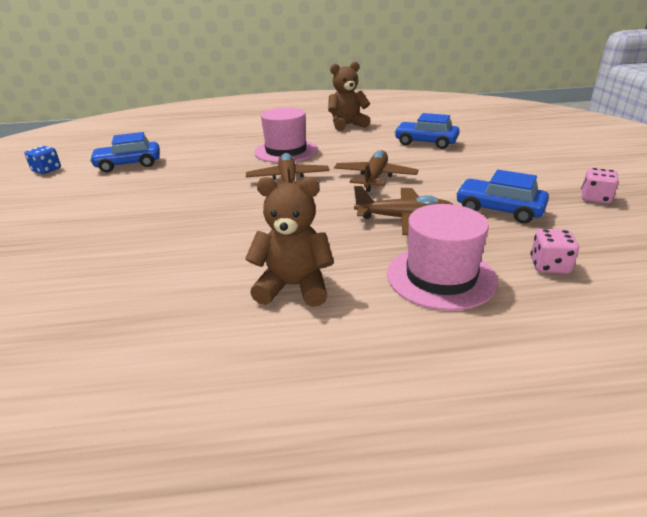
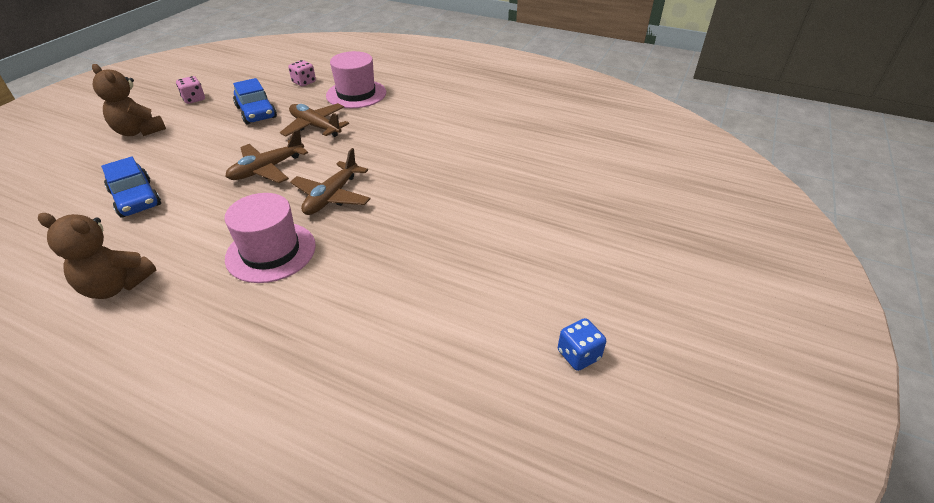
camera: 150 degrees left, 10 degrees up
blue car [89,132,160,172] -> none
brown teddy bear [245,177,334,307] -> brown teddy bear moved to [92,64,166,136]

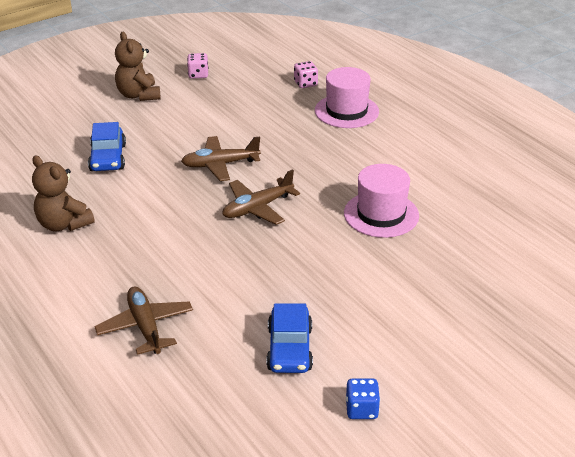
camera: 30 degrees right, 5 degrees down
pink hat [225,193,316,283] -> pink hat moved to [344,164,419,238]
blue car [233,78,277,124] -> blue car moved to [266,303,313,373]
brown plane [280,103,349,137] -> brown plane moved to [94,287,193,355]

